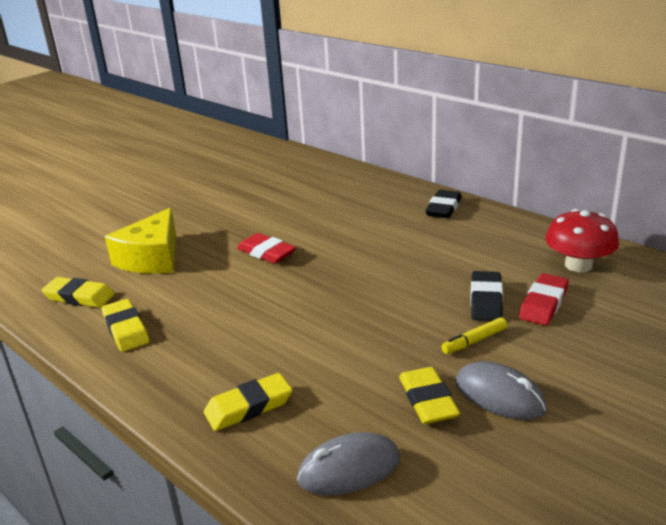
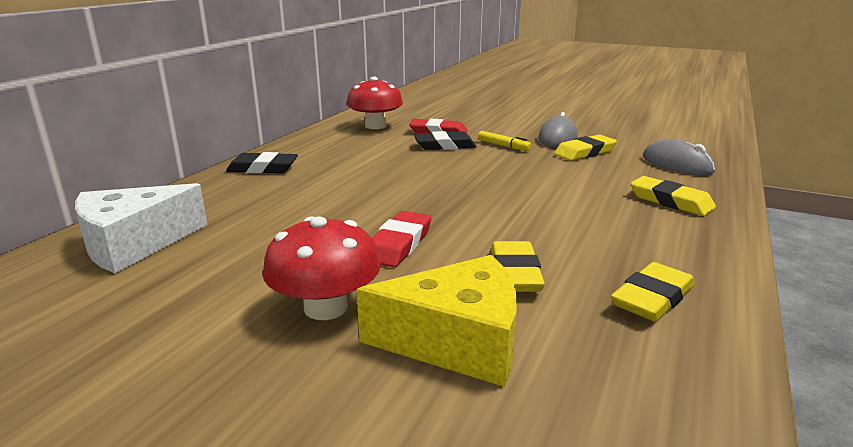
camera: 110 degrees left, 5 degrees down
yellow eraser [42,277,115,308] -> yellow eraser moved to [491,241,545,292]
none -> white cheese [75,183,207,273]
none -> red mushroom [263,216,381,320]

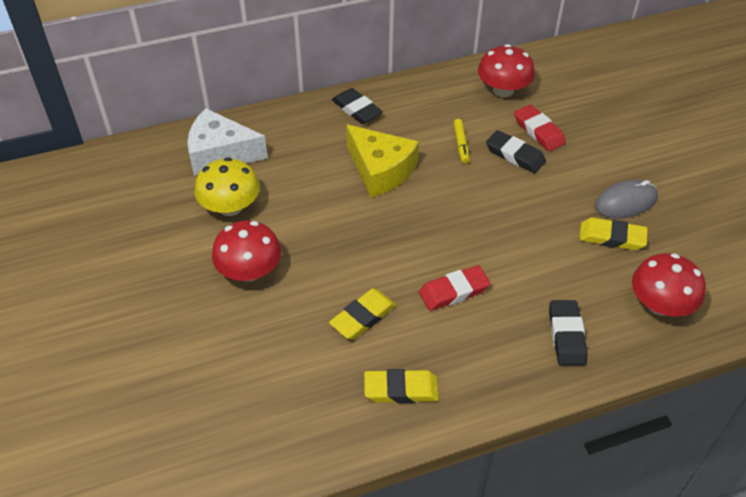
camera: 45 degrees right, 25 degrees up
yellow cheese [356,255,517,387] -> yellow cheese moved to [346,124,419,198]
red eraser [372,211,431,267] -> red eraser moved to [419,265,491,311]
yellow marker [478,131,532,151] -> yellow marker moved to [454,119,469,163]
yellow eraser [630,176,716,216] -> black eraser [549,300,588,366]
grey mouse [643,139,715,175] -> red mushroom [632,253,706,317]
none -> yellow mushroom [195,157,260,216]

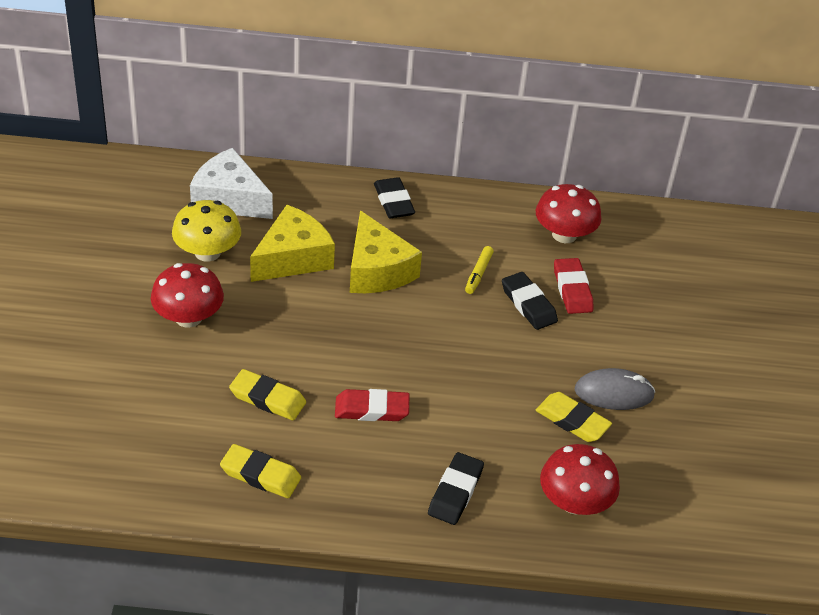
camera: 20 degrees right, 5 degrees down
yellow eraser [329,289,396,340] -> yellow eraser turned 45 degrees clockwise [229,369,306,421]
none -> yellow cheese [250,205,335,282]

